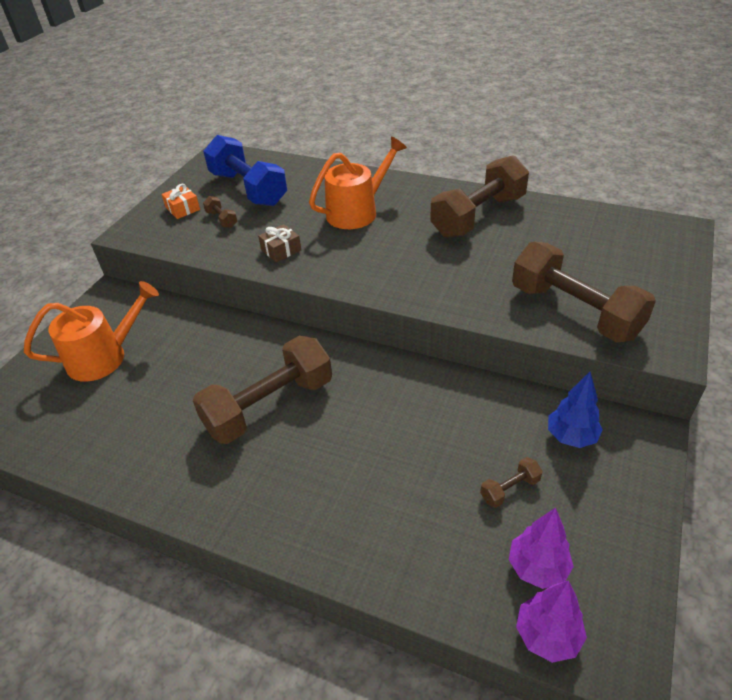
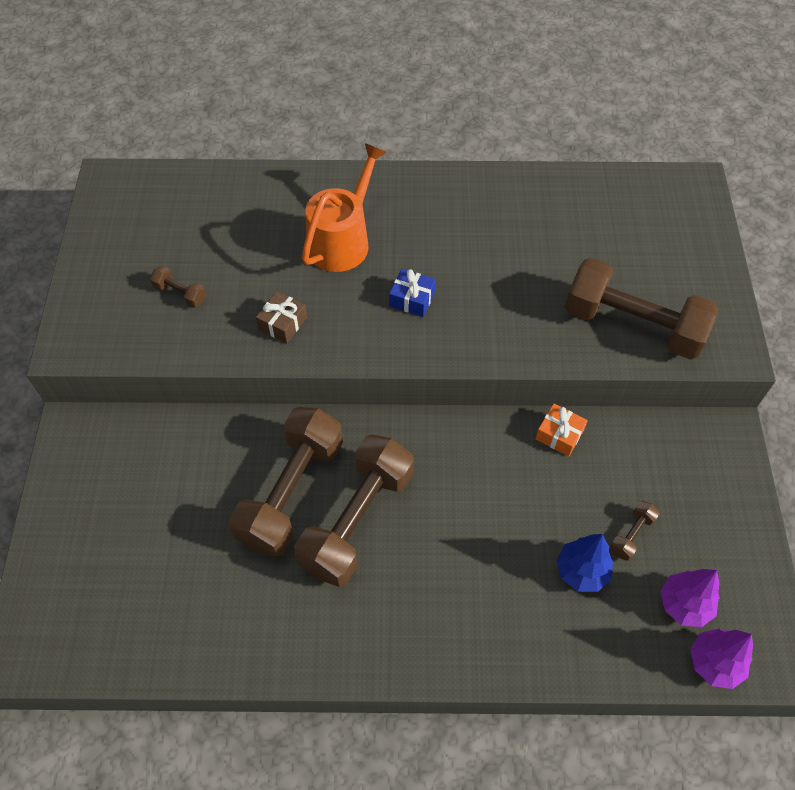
camera: 25 degrees left, 15 degrees up
orange watering can [24,281,159,382] -> none
orange gift [161,184,200,219] -> orange gift moved to [536,404,588,456]
blue dumbbell [203,135,287,206] -> none
brown dumbbell [430,155,529,238] -> brown dumbbell moved to [229,407,343,557]
blue tree [548,372,603,448] -> blue tree moved to [557,534,613,592]
none -> blue gift [389,269,436,317]

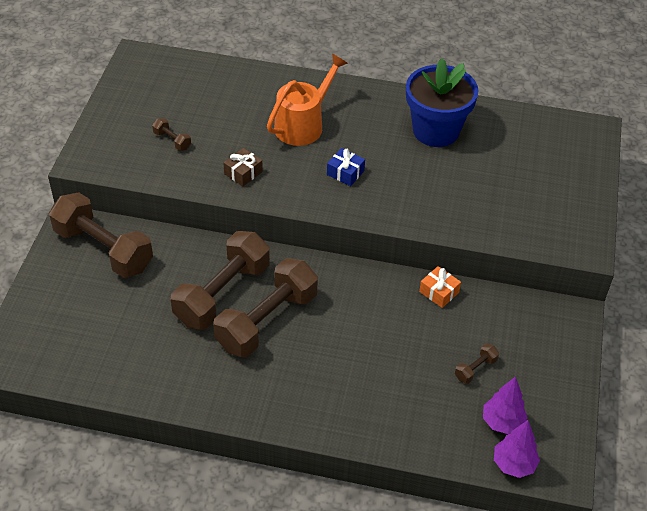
camera: 10 degrees right, 10 degrees down
blue tree [557,534,613,592] -> none
brown dumbbell [565,258,718,360] -> brown dumbbell moved to [49,192,153,278]
none -> blue flower pot [406,58,478,147]

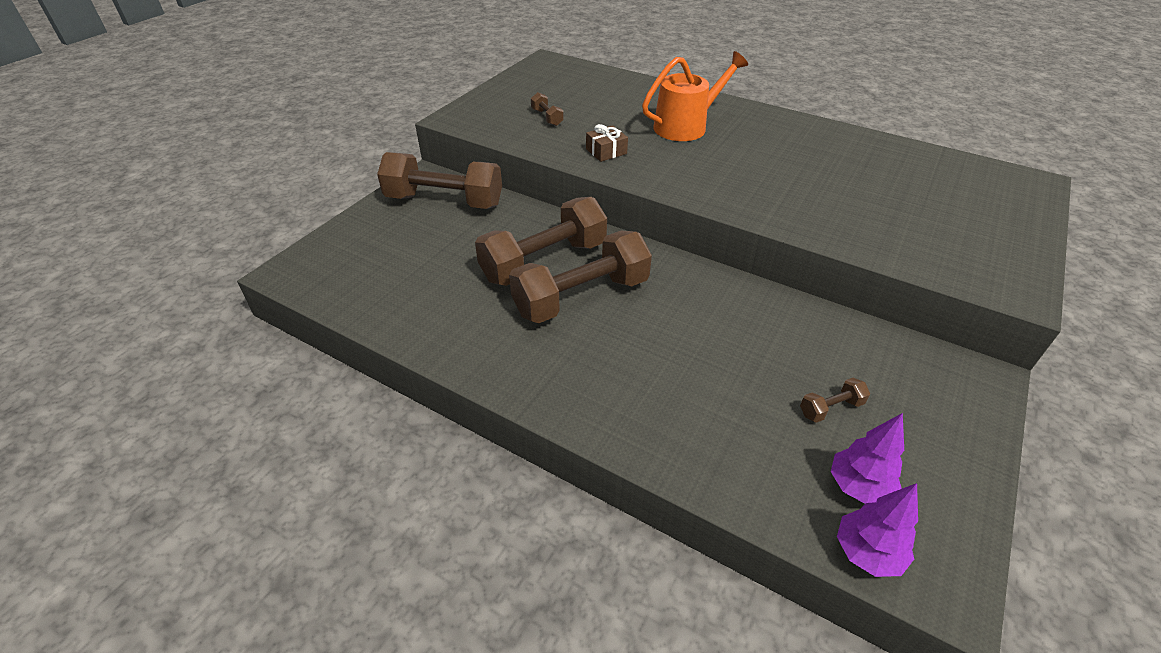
camera: 20 degrees right, 5 degrees down
brown dumbbell [49,192,153,278] -> brown dumbbell turned 45 degrees counterclockwise [377,152,502,209]
blue gift [327,148,365,186] -> none
blue flower pot [406,58,478,147] -> none
orange gift [419,266,461,308] -> none

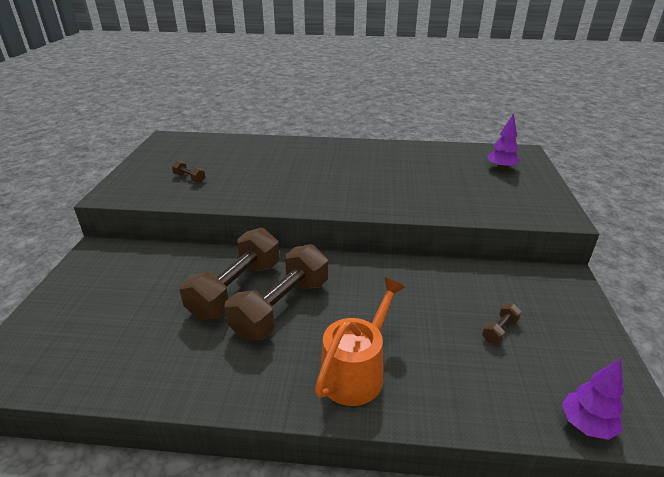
camera: 25 degrees left, 10 degrees down
brown dumbbell [377,152,502,209] -> none
brown gift [586,124,628,162] -> none
orange watering can [642,51,748,141] -> orange watering can moved to [315,277,405,406]
purple tree [831,413,904,504] -> purple tree moved to [487,113,519,170]

